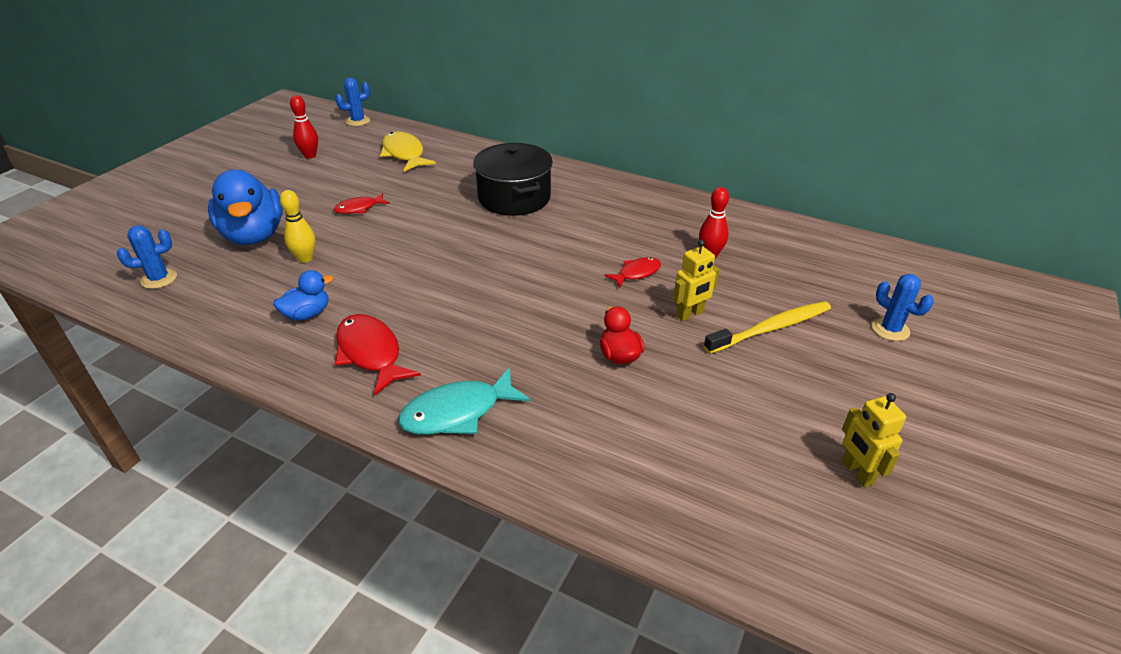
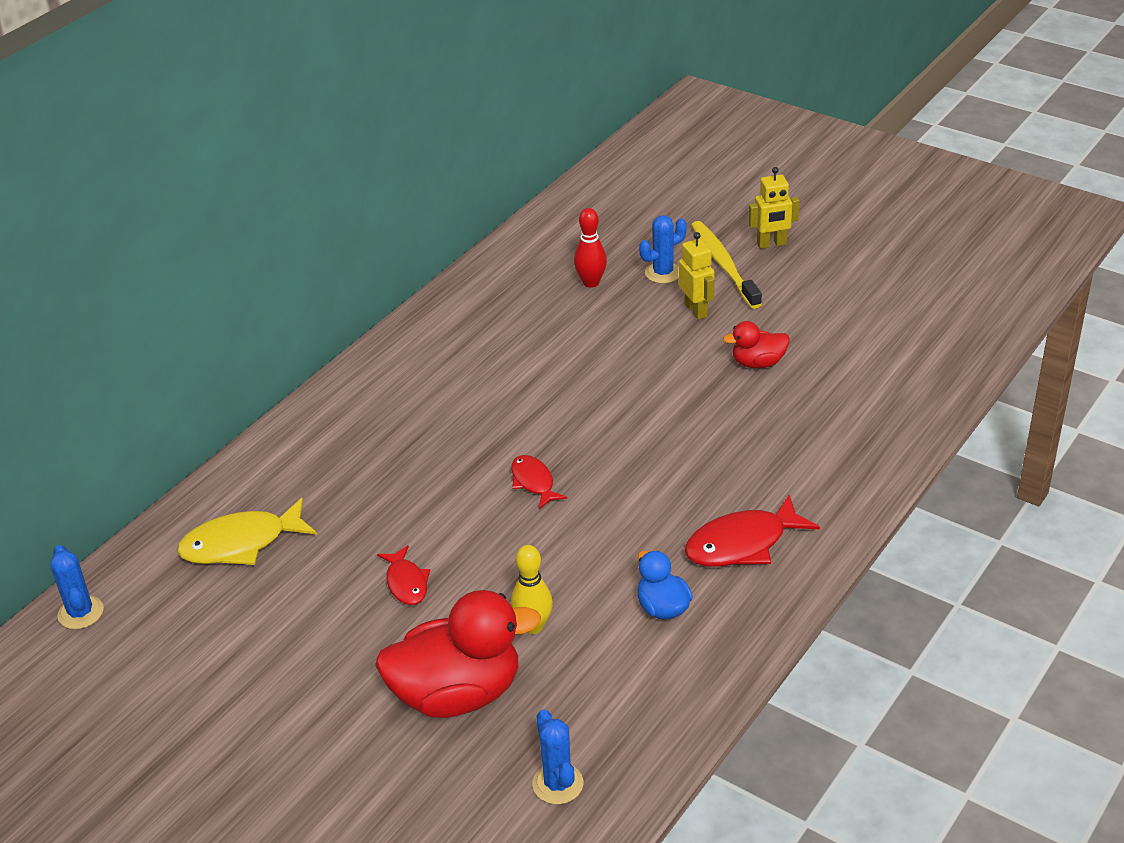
camera: 80 degrees left, 0 degrees up
blue duck [208,169,283,245] -> red duck [375,590,541,718]
red bowling pin [290,95,318,159] -> none
turquoise fish [398,367,531,435] -> none
black pot [473,143,553,216] -> none
red fish [605,257,661,288] -> red fish moved to [511,455,567,509]
yellow robot [842,393,906,487] -> yellow robot moved to [748,167,800,249]
blue cactus [872,274,934,341] -> blue cactus moved to [639,215,687,283]

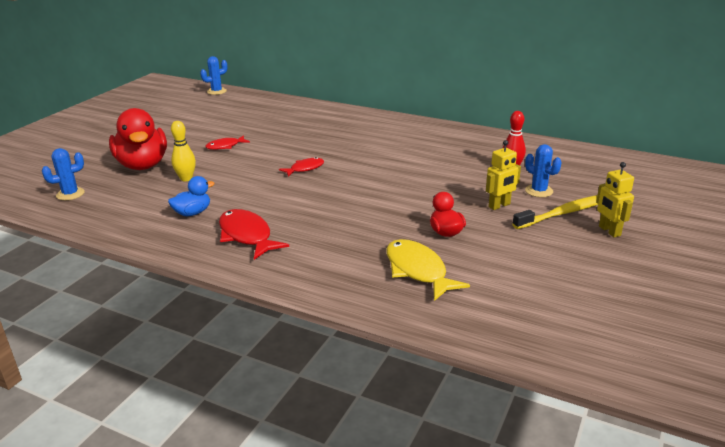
camera: 80 degrees right, 10 degrees down
yellow fish [177,498,317,565] -> yellow fish moved to [386,239,470,301]

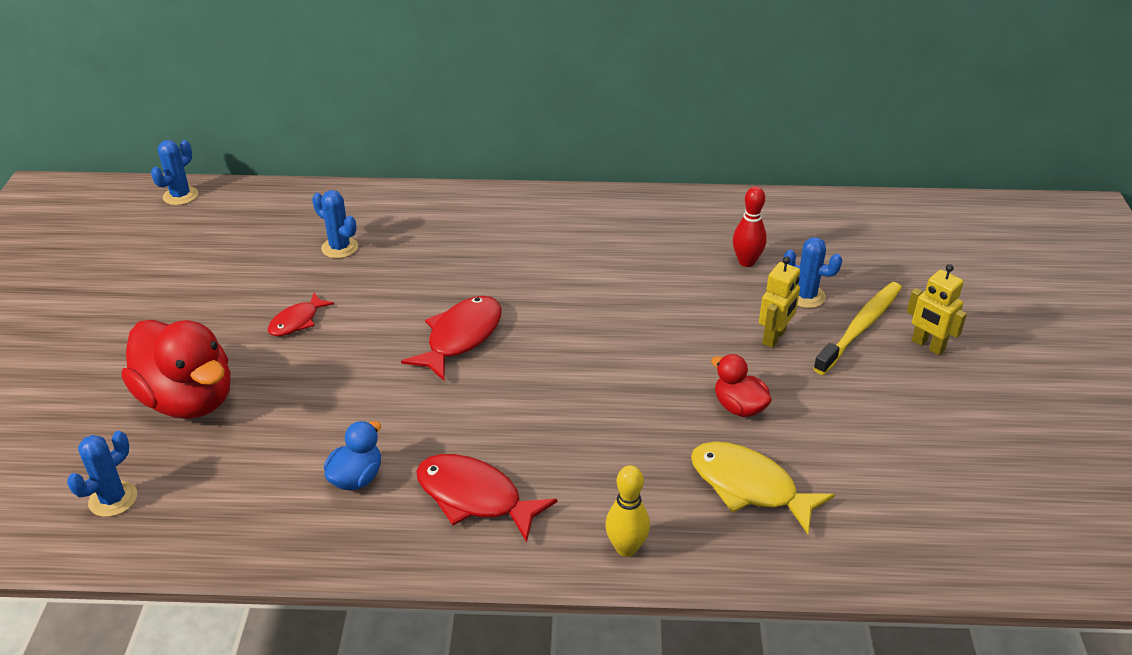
camera: 25 degrees left, 10 degrees up
yellow bowling pin [171,121,196,181] -> yellow bowling pin moved to [605,465,650,557]
red fish [279,157,324,177] -> red fish [401,296,502,381], size x1.69
none -> blue cactus [312,190,358,258]

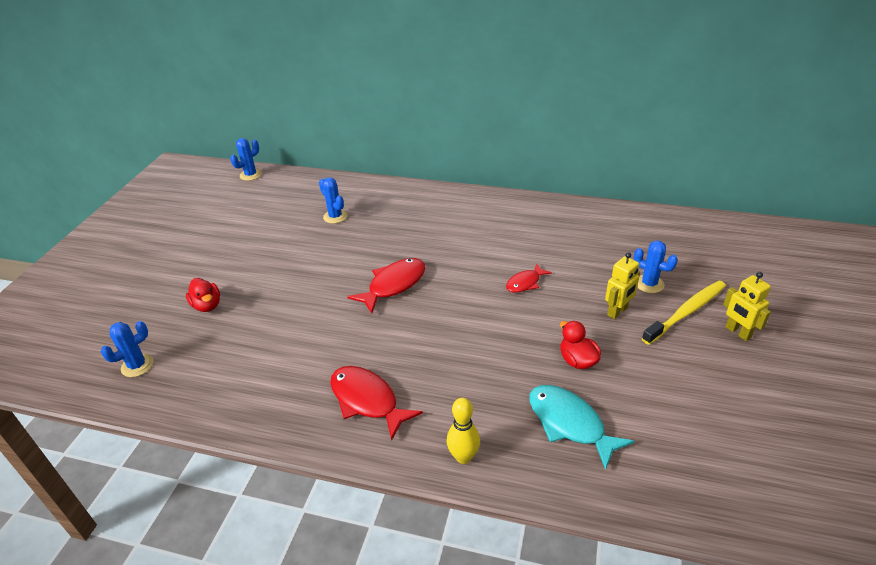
camera: 15 degrees right, 0 degrees up
red duck [122,320,231,419] -> red duck [186,278,220,312], size x0.50
red fish [268,293,334,336] -> red fish moved to [506,263,552,293]
blue duck [324,421,381,491] -> none
yellow fish [691,441,835,534] -> turquoise fish [529,385,635,470]
red bowling pin [733,186,767,267] -> none

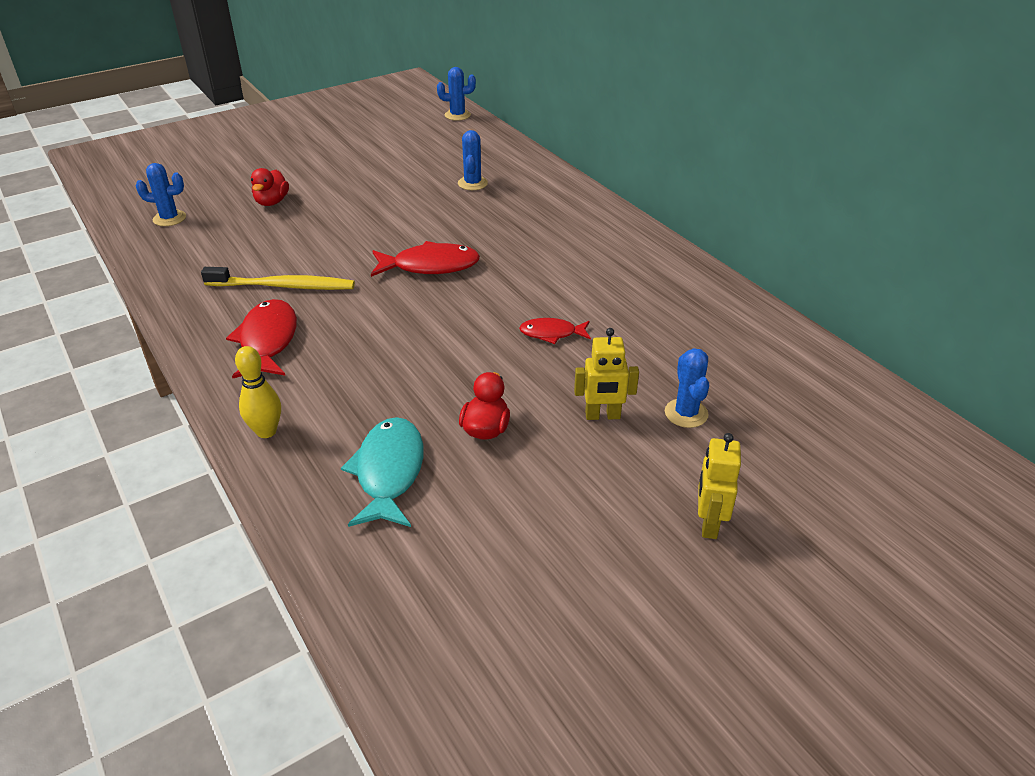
camera: 40 degrees right, 0 degrees up
yellow toothbrush [642,281,726,345] -> yellow toothbrush moved to [201,267,355,290]

